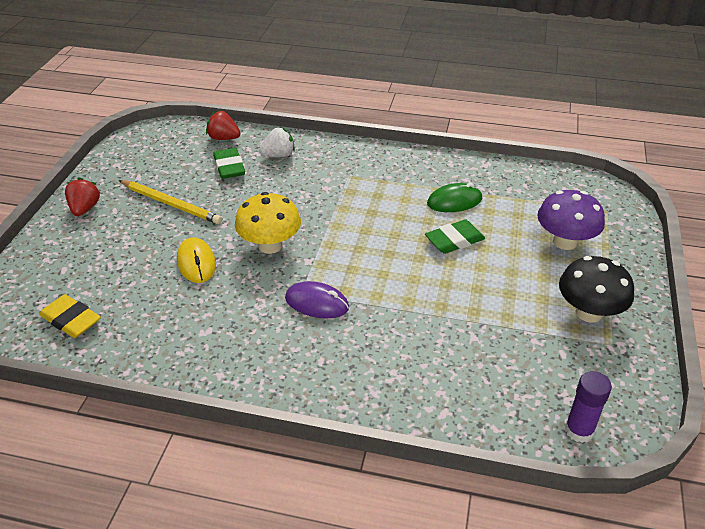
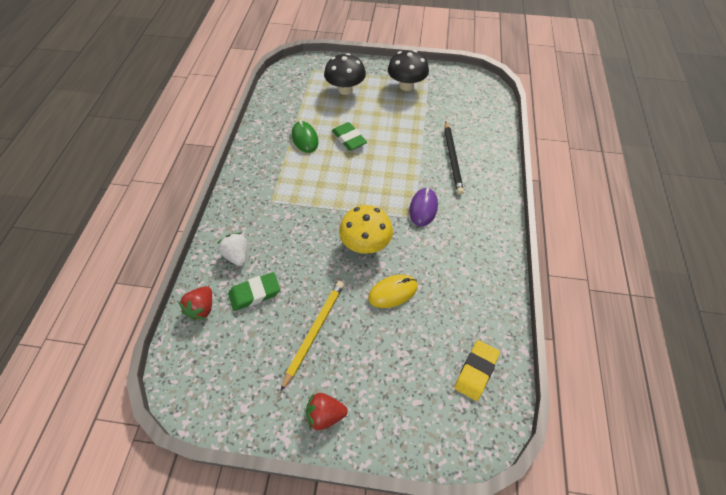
camera: 95 degrees left, 15 degrees up
purple mushroom [537,190,605,250] -> black mushroom [324,53,366,95]
purple glue stick [565,371,612,443] -> none
none -> black pencil [444,121,464,195]

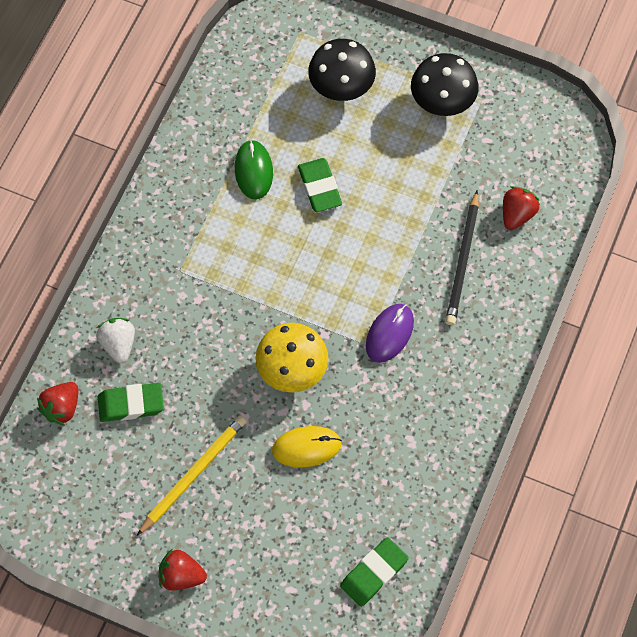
camera: 15 degrees right, 10 degrees up
yellow eraser [454,340,500,401] -> green eraser [340,537,409,607]
none -> red strawberry [503,186,540,230]

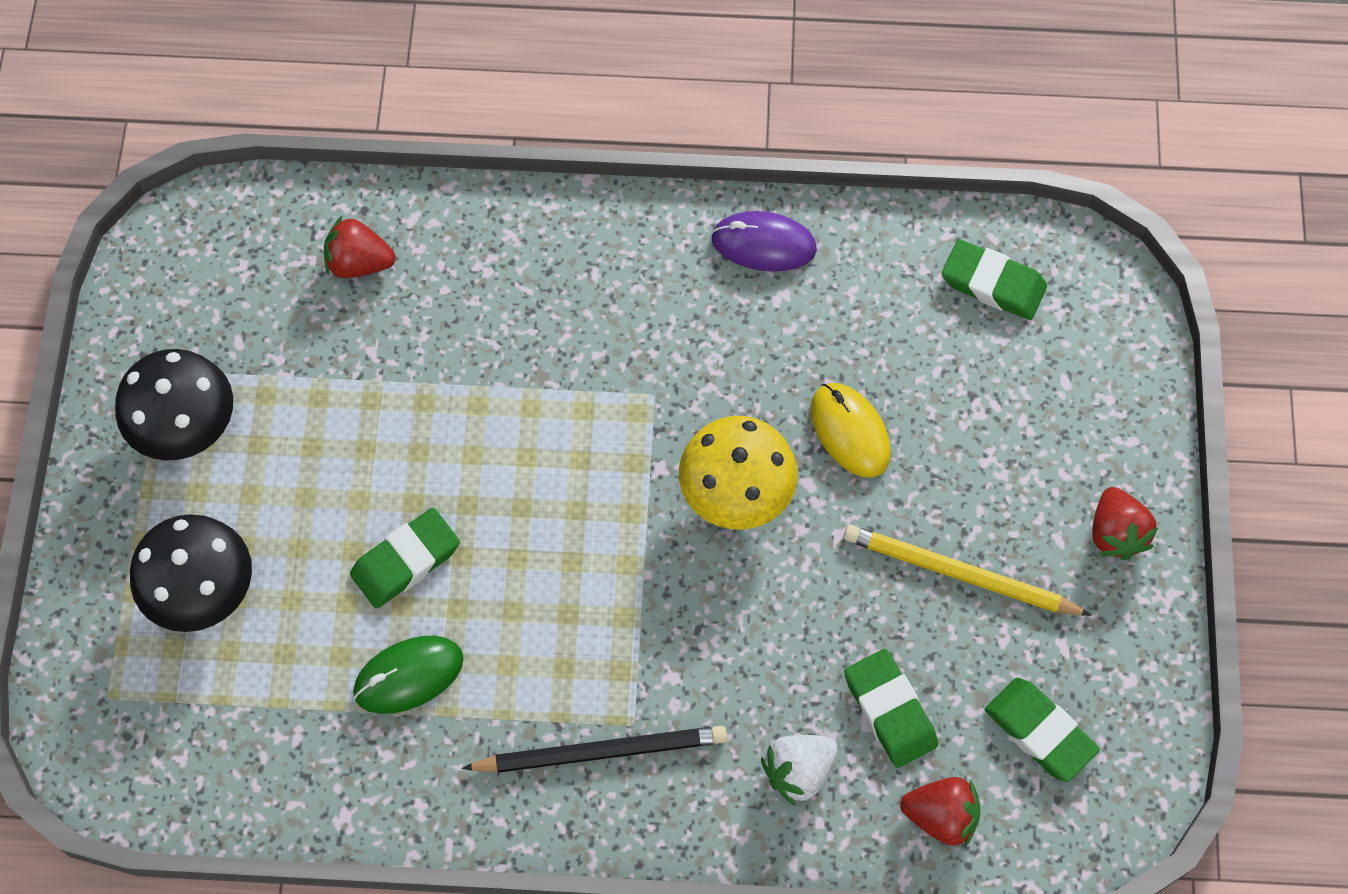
camera: 110 degrees left, 0 degrees up
purple mouse [366,304,414,363] -> purple mouse moved to [711,211,817,272]
black pencil [445,190,479,325] -> black pencil moved to [462,726,727,773]
none -> green eraser [985,678,1100,782]

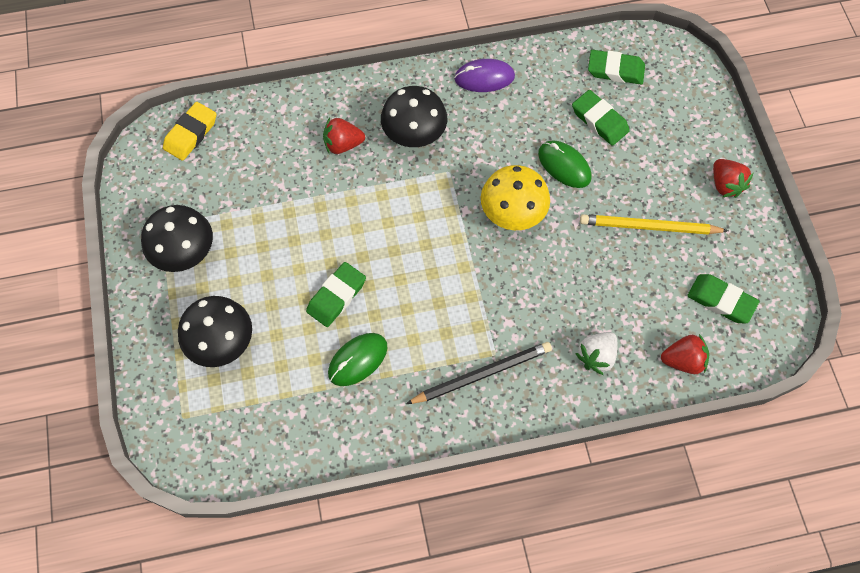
camera: 15 degrees left, 0 degrees up
red strawberry [324,216,395,278] -> red strawberry moved to [323,118,365,154]
yellow mouse [811,383,891,478] -> green mouse [538,141,592,188]
green eraser [844,649,938,768] -> green eraser moved to [572,90,630,146]
none -> yellow eraser [163,102,216,161]
none -> black mushroom [381,86,447,147]

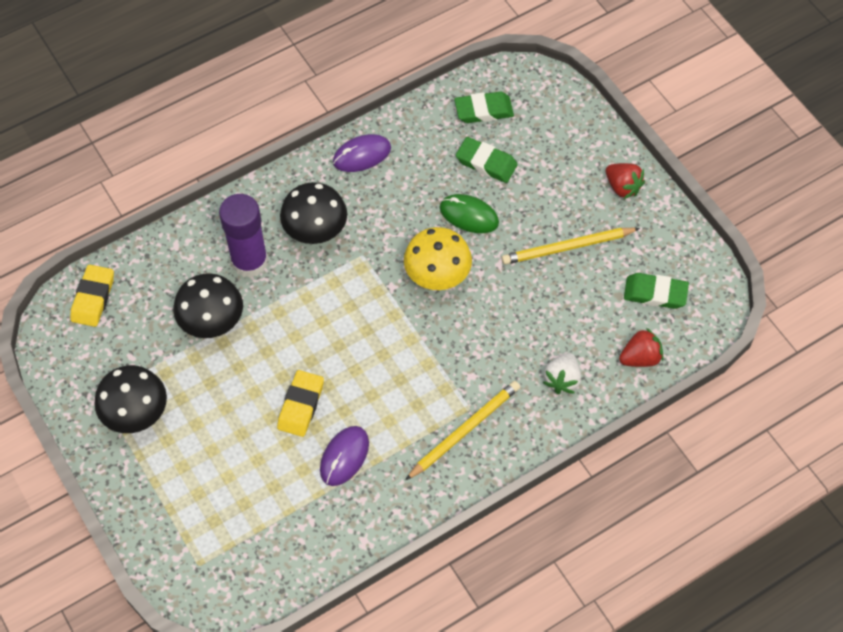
camera: 20 degrees left, 5 degrees down
black mushroom [178,296,252,367] -> black mushroom moved to [173,273,243,338]
green eraser [306,262,366,327] -> yellow eraser [277,370,324,437]
red strawberry [323,118,365,154] -> purple glue stick [219,194,268,278]
green mouse [328,333,387,386] -> purple mouse [320,426,369,486]
black pencil [406,342,552,404] -> yellow pencil [405,381,520,480]

